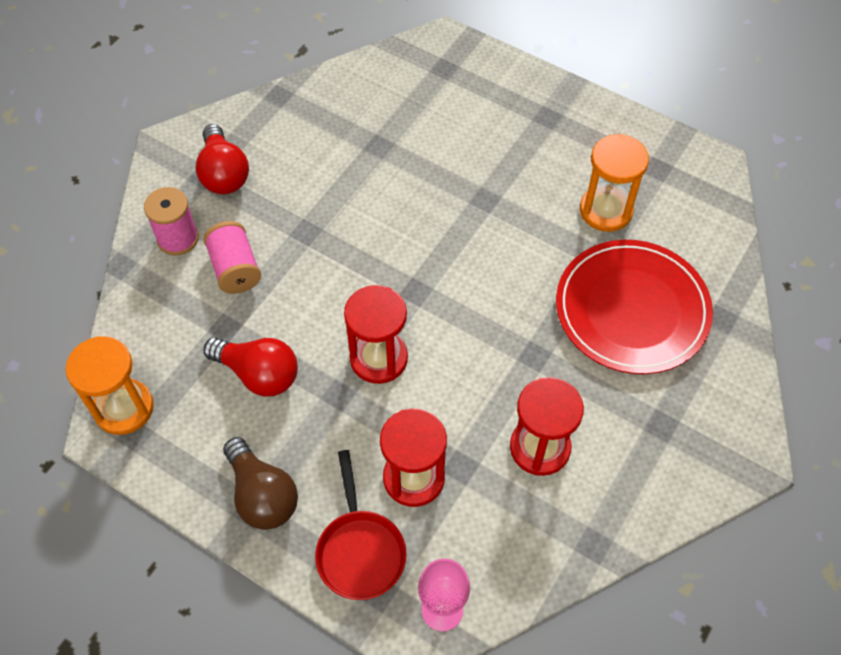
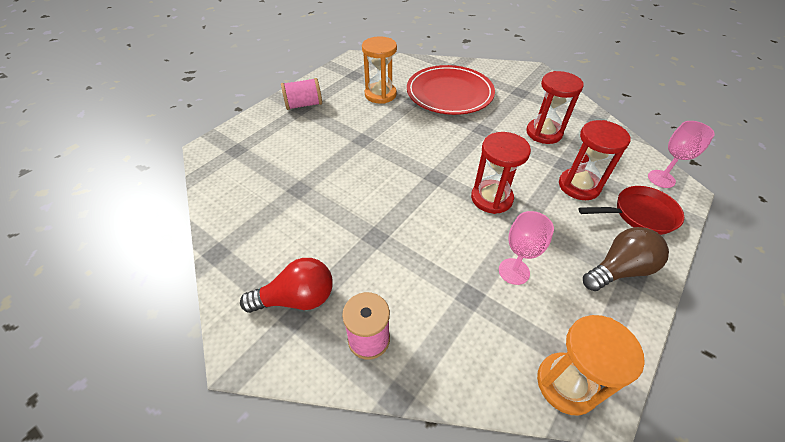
camera: 85 degrees left, 10 degrees down
pink spool [203,221,261,294] -> pink spool moved to [281,78,322,110]
red light bulb [204,337,298,397] -> pink goblet [499,211,554,285]

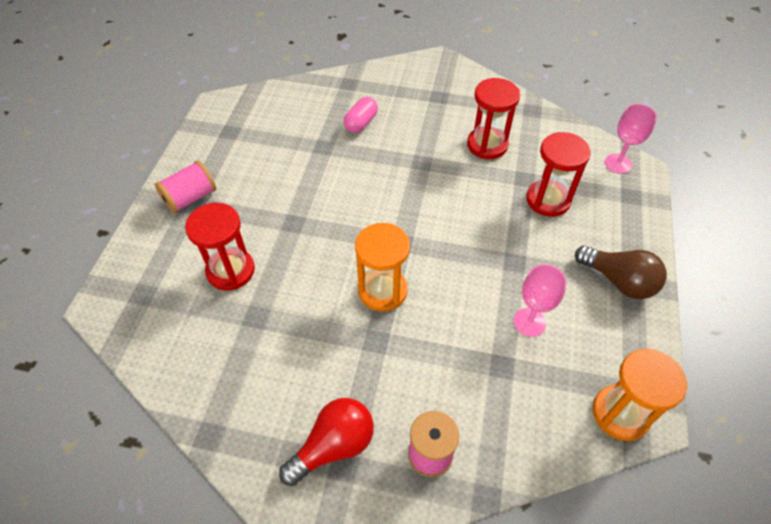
camera: 25 degrees left, 5 degrees up
orange hourglass [362,36,397,104] -> orange hourglass moved to [355,223,410,312]
red plate [407,65,495,115] -> pink capsule [344,97,378,133]
red hourglass [471,132,531,214] -> red hourglass moved to [185,203,255,290]
red pan [578,186,684,235] -> none
brown light bulb [583,227,669,291] -> brown light bulb turned 90 degrees clockwise [575,245,667,299]

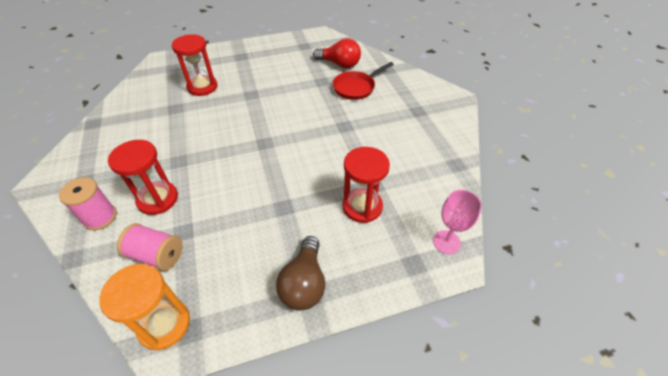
camera: 60 degrees right, 5 degrees down
pink spool [155,161,216,214] -> pink spool moved to [117,223,183,271]
red light bulb [279,398,374,486] -> red light bulb moved to [313,39,361,68]
pink capsule [344,97,378,133] -> red pan [333,62,394,100]
orange hourglass [355,223,410,312] -> none
red hourglass [467,78,520,159] -> red hourglass moved to [108,140,178,215]
pink goblet [513,264,567,337] -> none

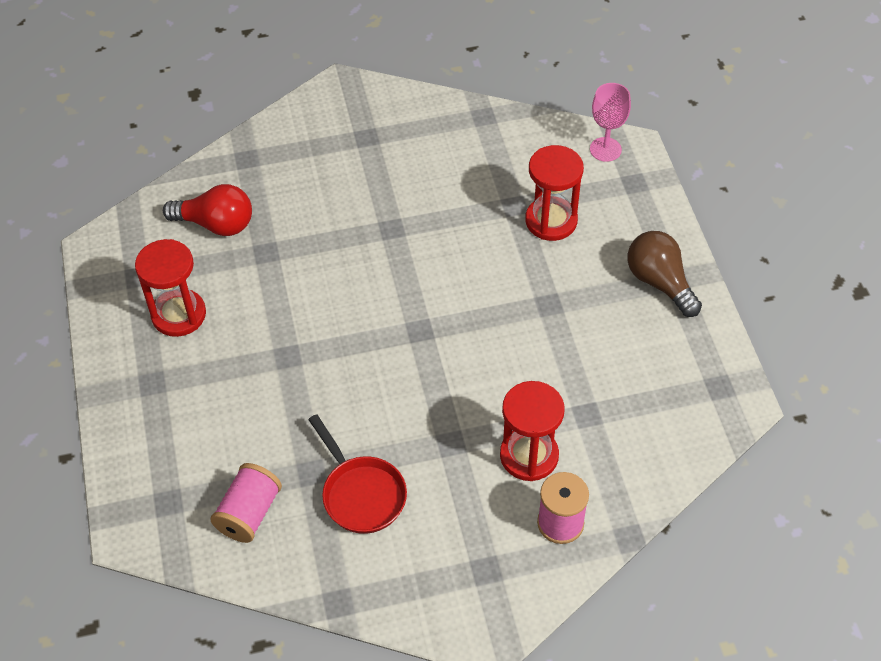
camera: 85 degrees left, 5 degrees up
orange hourglass [99,264,190,350] -> none
pink spool [117,223,183,271] -> pink spool moved to [210,463,282,543]
red hourglass [172,34,218,96] -> red hourglass moved to [135,239,206,337]
brown light bulb [276,236,325,310] -> brown light bulb turned 135 degrees counterclockwise [628,231,702,317]
red light bulb [313,39,361,68] -> red light bulb turned 75 degrees clockwise [163,184,252,236]
red pan [333,62,394,100] -> red pan moved to [308,414,407,534]

